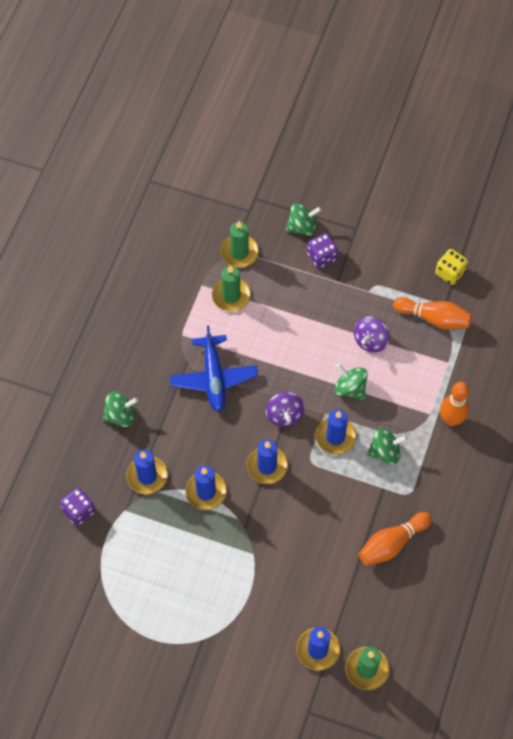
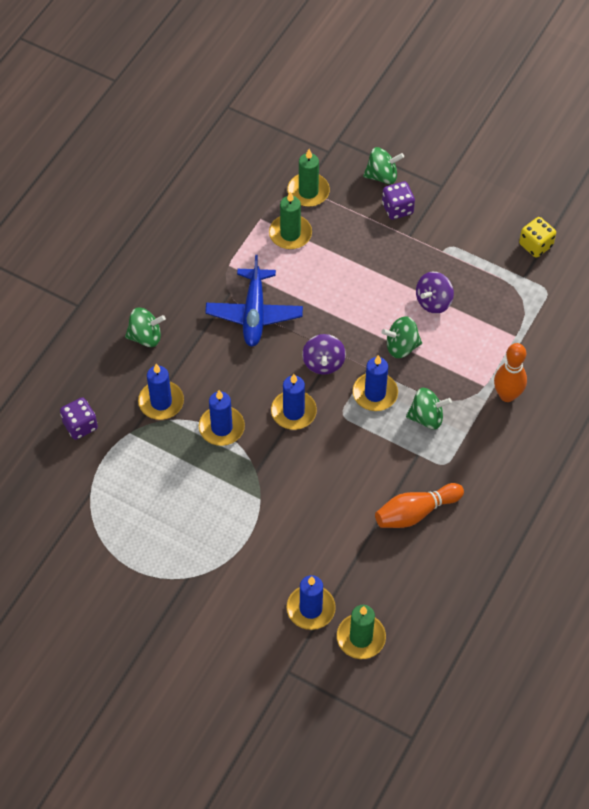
camera: 10 degrees right, 5 degrees down
green spinning top [335,363,368,400] -> green spinning top turned 60 degrees counterclockwise [381,316,422,358]
orange bowling pin [393,297,472,330] -> none

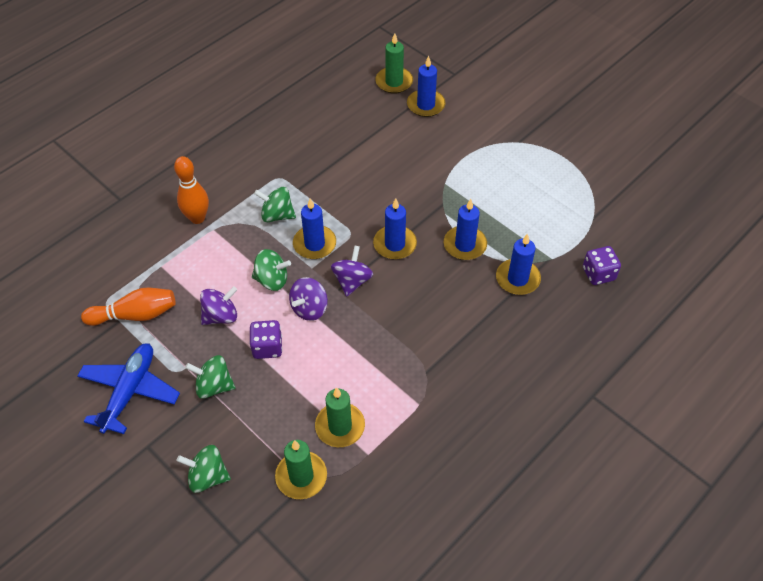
camera: 165 degrees left, 5 degrees down
green spinning top [125,307,166,347] -> green spinning top moved to [185,355,236,399]
blue plane [205,255,303,347] -> blue plane moved to [77,344,180,434]
orange bowling pin [375,483,464,528] -> orange bowling pin moved to [81,288,175,326]
purple dice [382,181,415,220] -> purple dice moved to [249,320,282,359]
yellow dice [519,217,556,258] -> none
none -> purple spinning top [289,277,328,321]

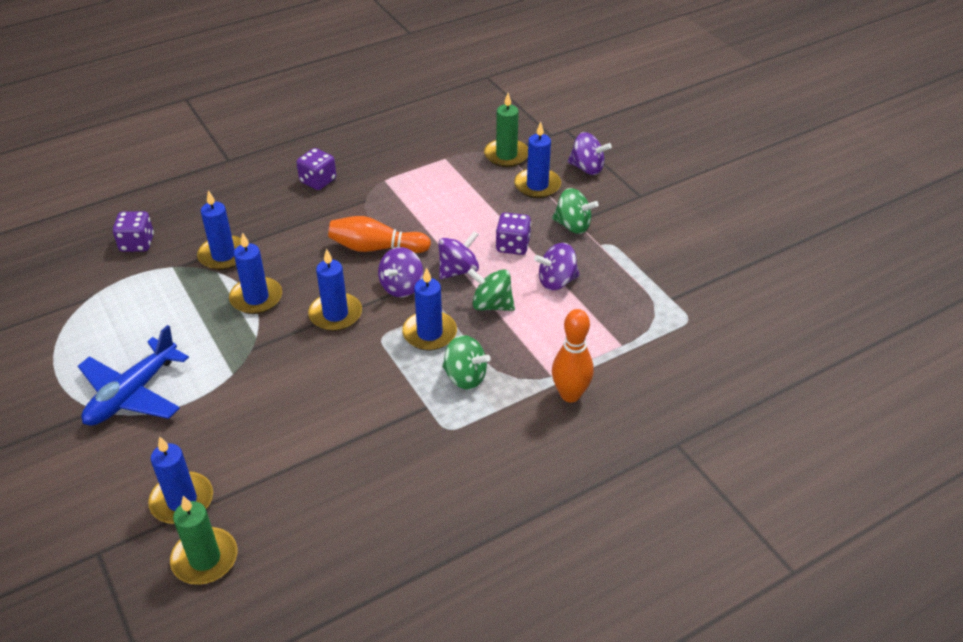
camera: 165 degrees left, 10 degrees down
blue plane [77,344,180,434] -> blue plane moved to [78,325,189,426]
orange bowling pin [81,288,175,326] -> orange bowling pin moved to [328,216,431,253]
green spinning top [177,445,231,493] -> purple spinning top [568,132,612,175]
green candle [315,388,365,447] -> none
none -> purple dice [296,148,336,190]
none -> blue candle [514,122,561,198]

